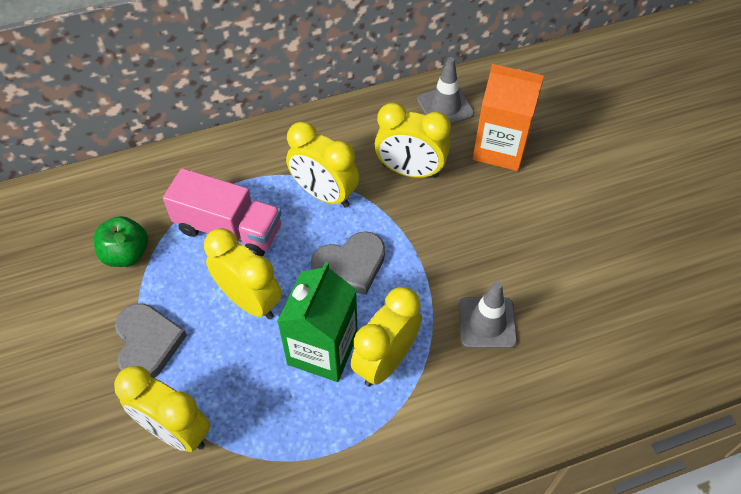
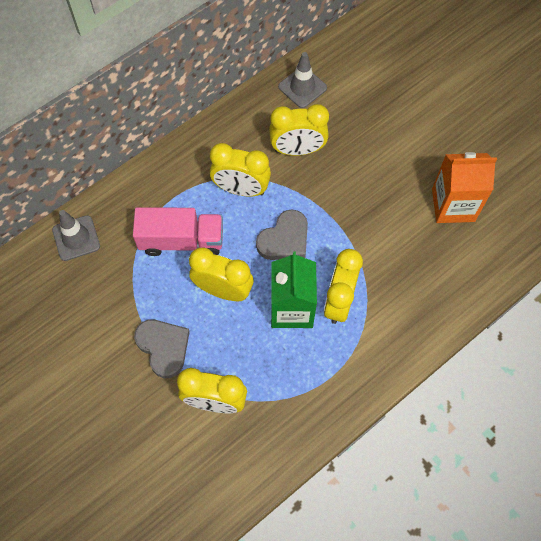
camera: 20 degrees left, 10 degrees up
green apple [94,216,148,267] -> none
grey traffic cone [458,281,517,349] -> grey traffic cone moved to [52,210,100,261]
orange carton [473,64,544,171] -> orange carton moved to [432,152,497,223]

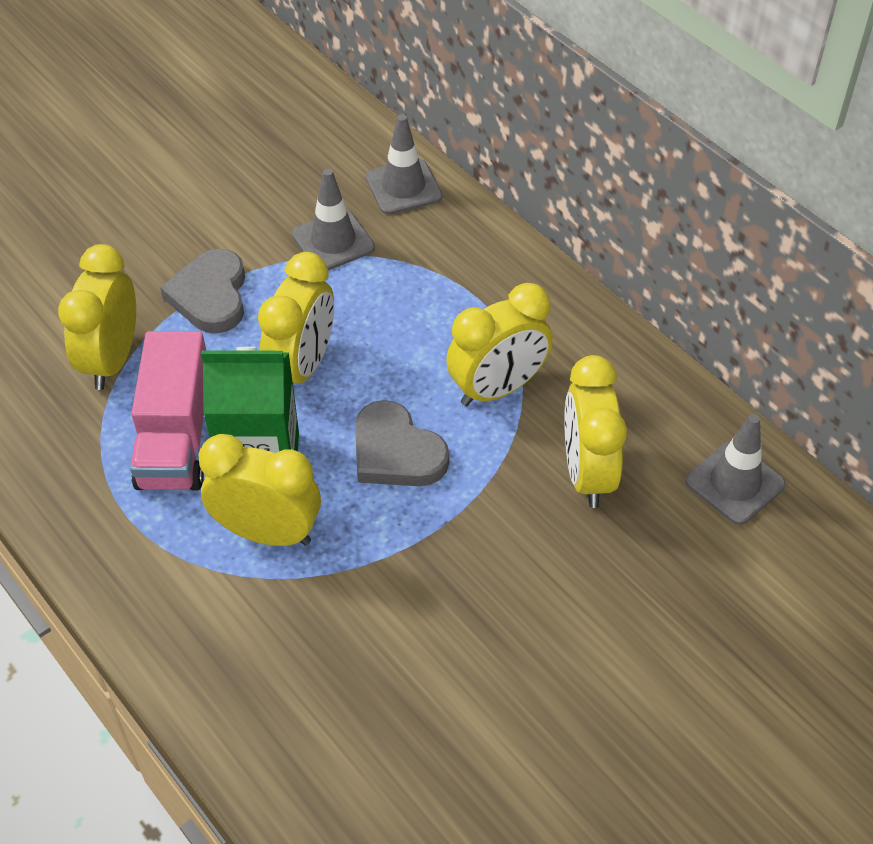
camera: 90 degrees right, 15 degrees down
pink truck [133,207,223,256] -> pink truck moved to [130,331,206,491]
grey heart [134,320,190,378] -> grey heart turned 120 degrees clockwise [160,249,245,334]
yellow clock [210,143,271,197] -> yellow clock turned 135 degrees counterclockwise [446,283,553,406]
orange carton [432,152,497,223] -> none
none -> grey traffic cone [292,169,375,271]

